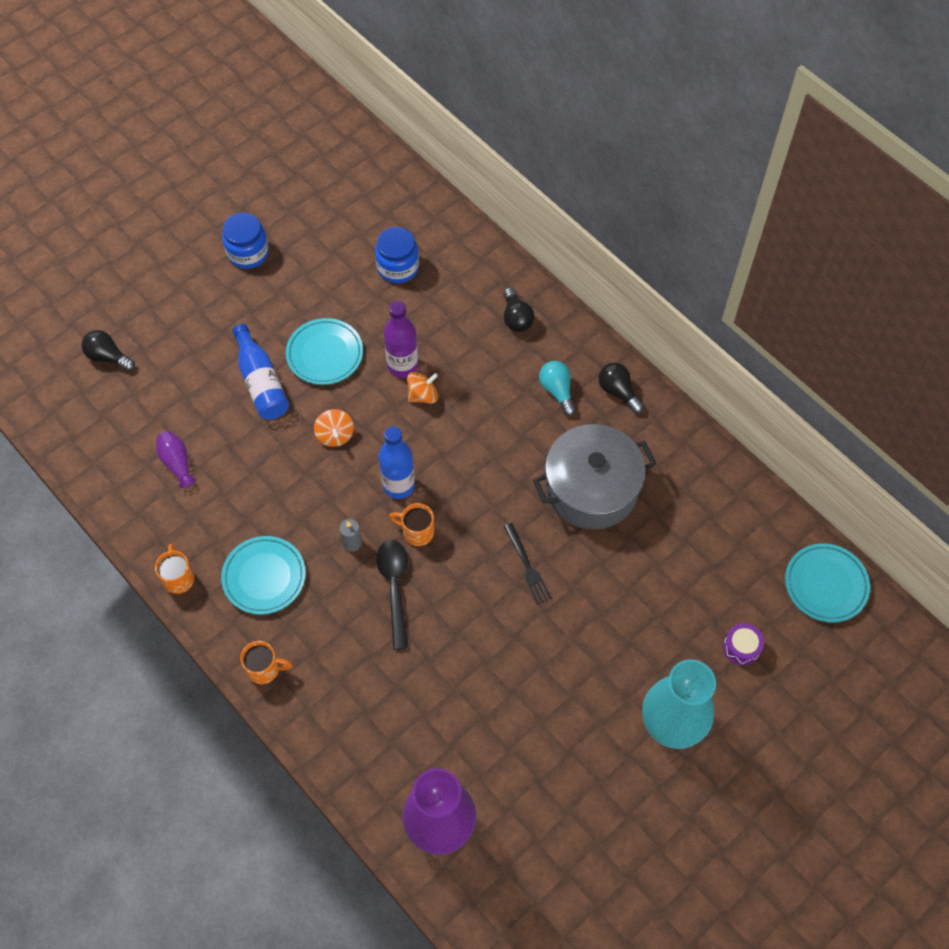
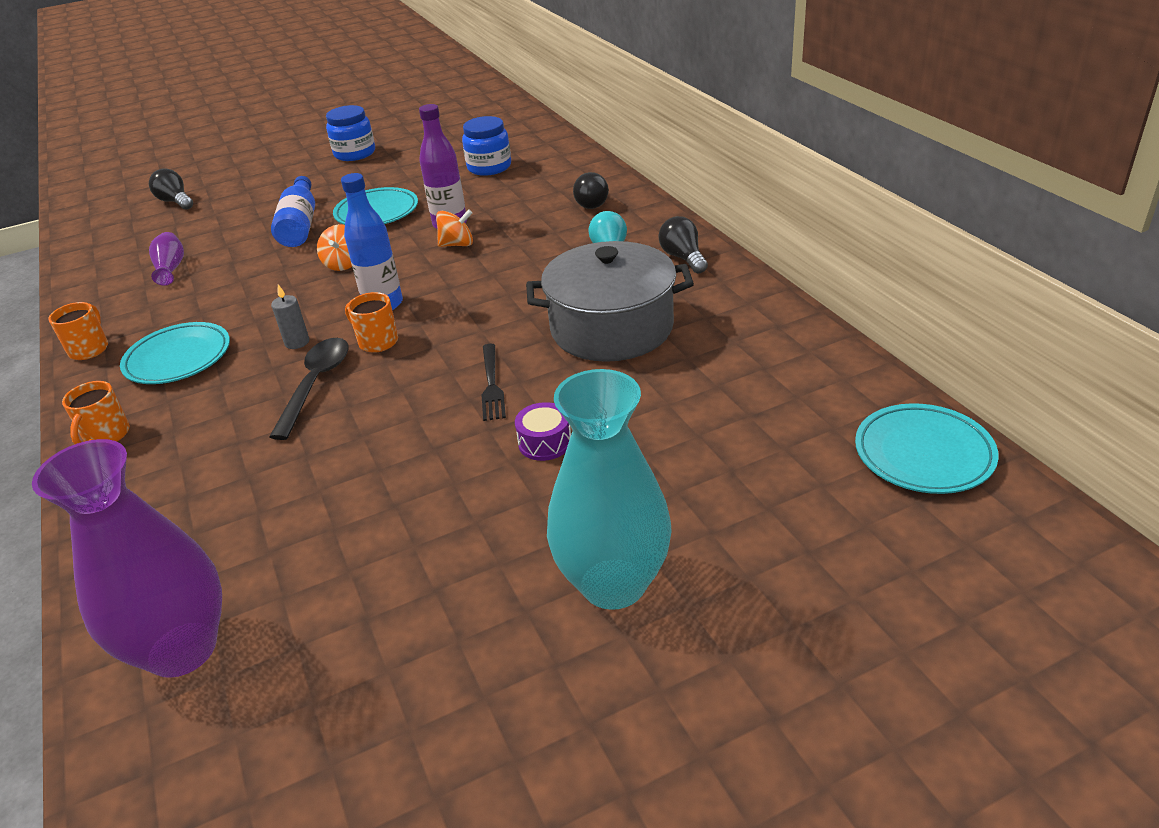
camera: 20 degrees right, 25 degrees down
orange mug [240,641,292,684] -> orange mug turned 75 degrees clockwise [62,381,130,444]
purple drum [723,623,764,665] -> purple drum moved to [515,402,571,461]

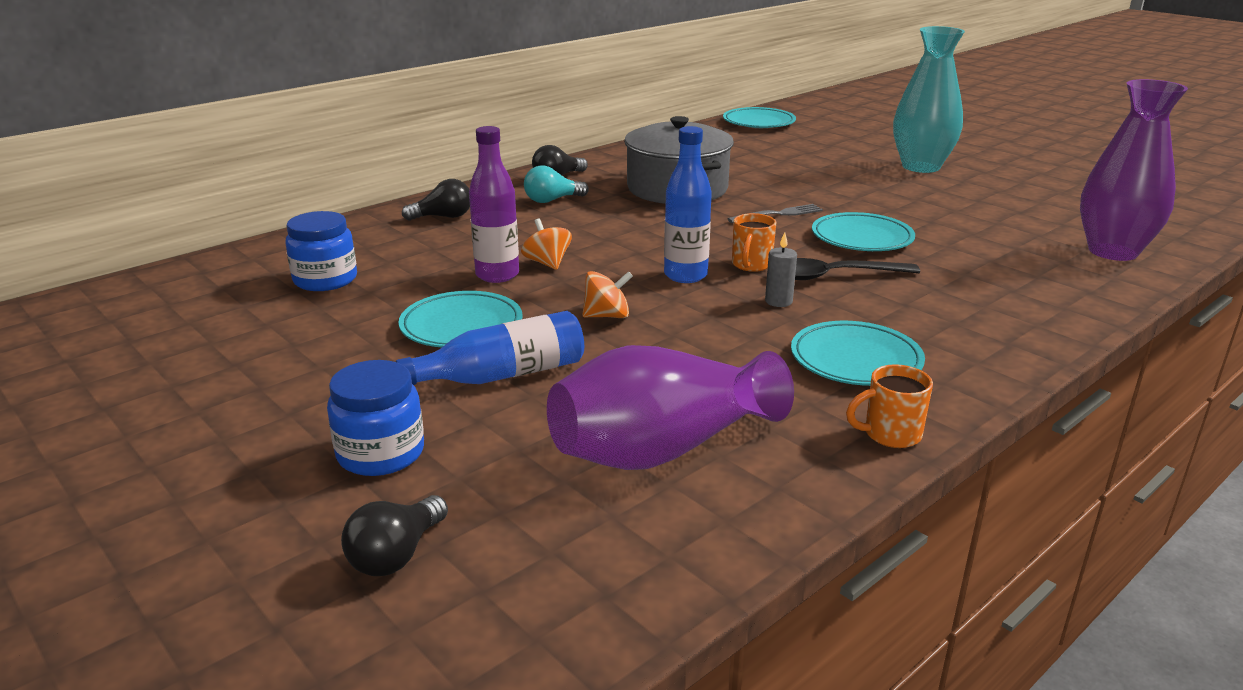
camera: 110 degrees left, 10 degrees down
orange mug [62,381,130,444] -> none
purple vase [149,232,184,286] -> purple vase [547,345,794,470], size x2.23
blue jar [326,105,375,161] -> blue jar moved to [327,360,424,476]
black fork [482,344,506,421] -> grey fork [727,204,823,223]
purple drum [515,402,571,461] -> none
none -> turquoise plate [812,212,915,251]

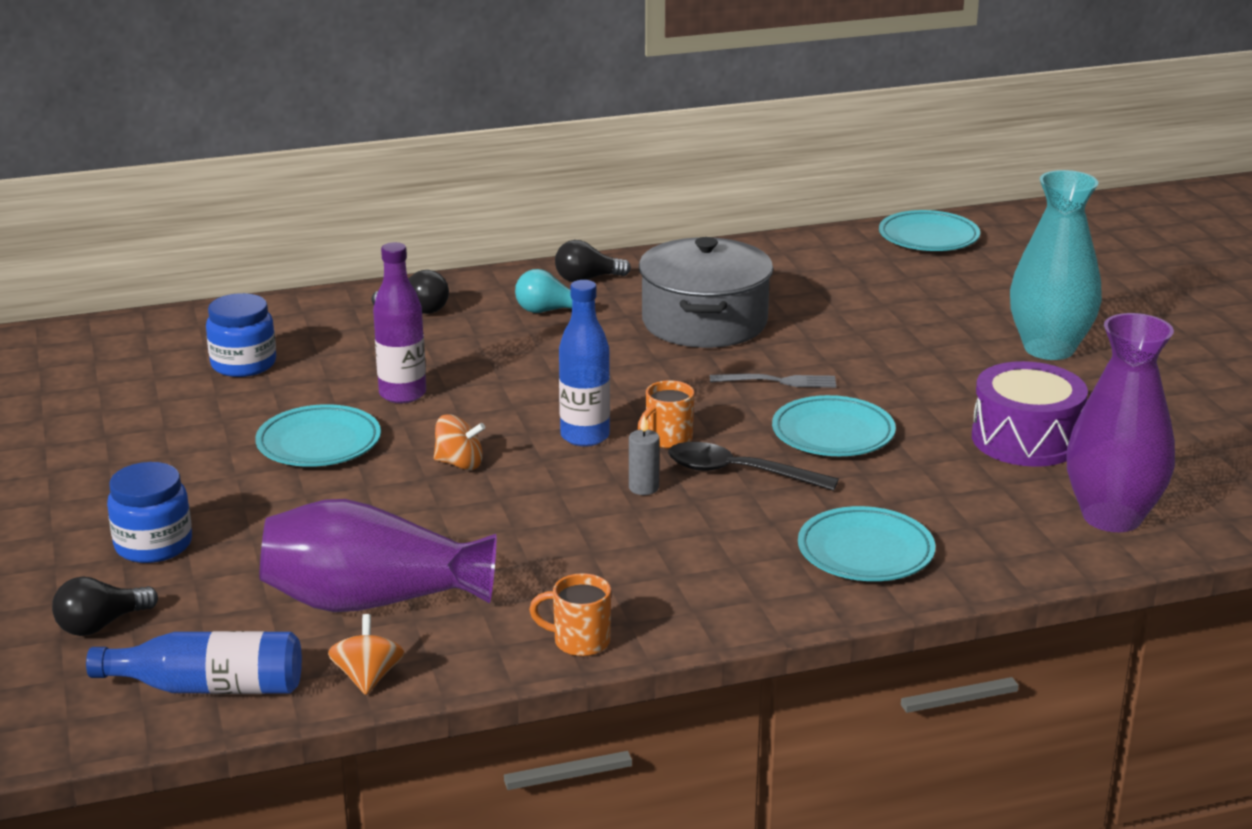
camera: 25 degrees right, 0 degrees up
blue bottle [396,311,584,385] -> blue bottle moved to [86,631,302,694]
orange spinning top [521,218,572,270] -> orange spinning top moved to [328,614,404,695]
turquoise plate [791,321,925,386] -> turquoise plate moved to [798,506,935,581]
none -> purple drum [972,361,1088,467]

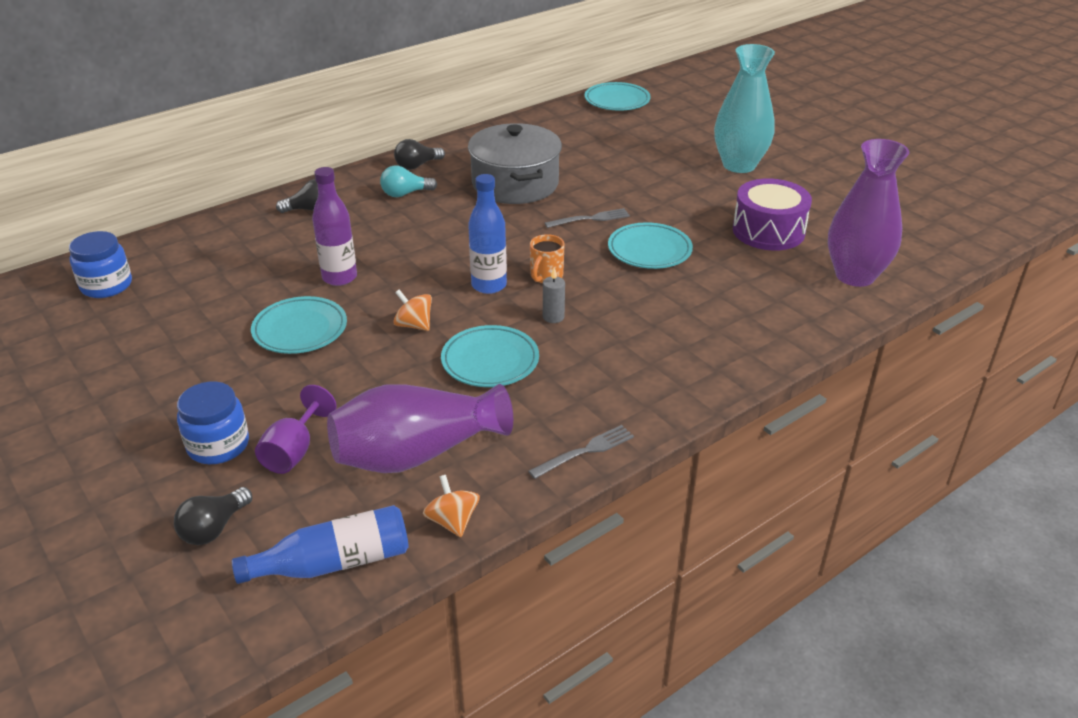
camera: 20 degrees left, 10 degrees up
blue jar [206,293,276,377] -> blue jar moved to [69,231,132,298]
orange spinning top [434,415,485,470] -> orange spinning top turned 135 degrees counterclockwise [393,289,432,331]
orange mug [529,573,611,657] -> grey fork [528,425,634,479]
black spoon [668,442,839,491] -> none
turquoise plate [798,506,935,581] -> turquoise plate moved to [441,325,539,387]
none -> purple goblet [255,385,337,474]

